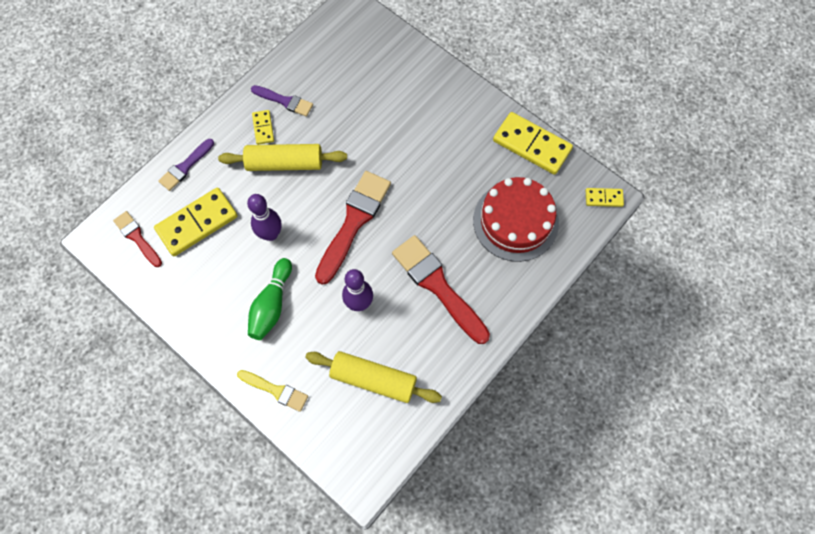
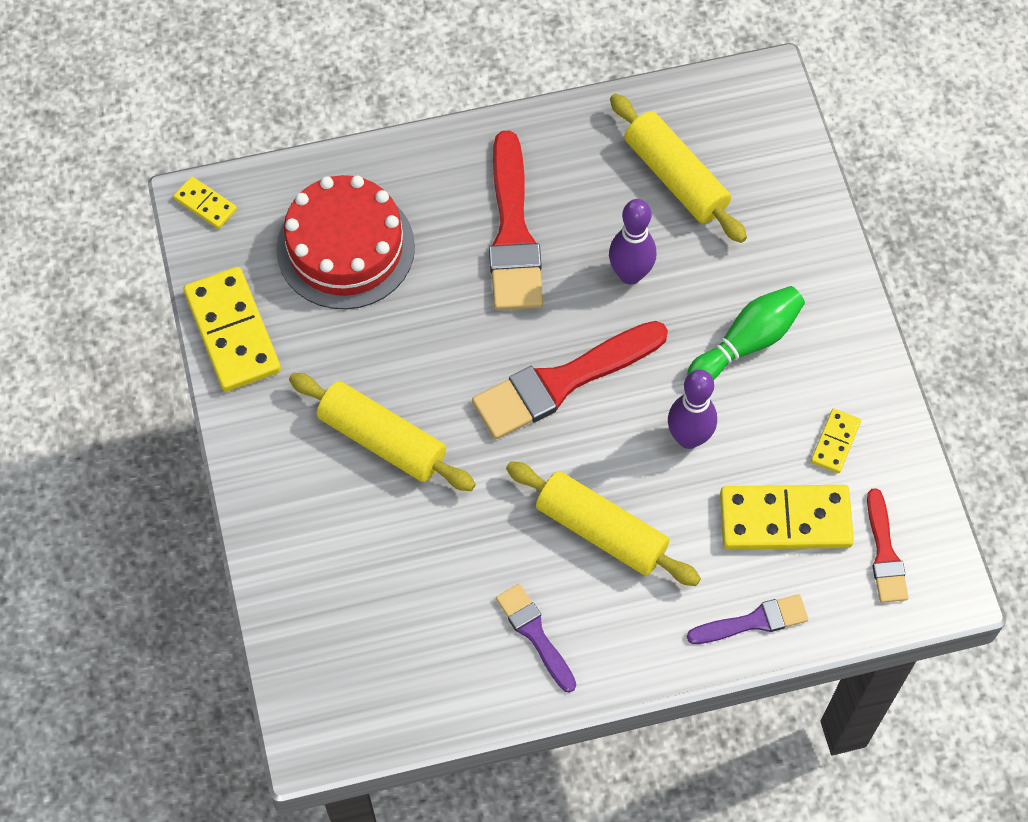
camera: 145 degrees left, 5 degrees down
yellow brush [237,370,308,412] -> none
yellow domino [252,110,274,145] -> yellow domino moved to [811,408,861,473]
none -> yellow rolling pin [289,373,476,491]

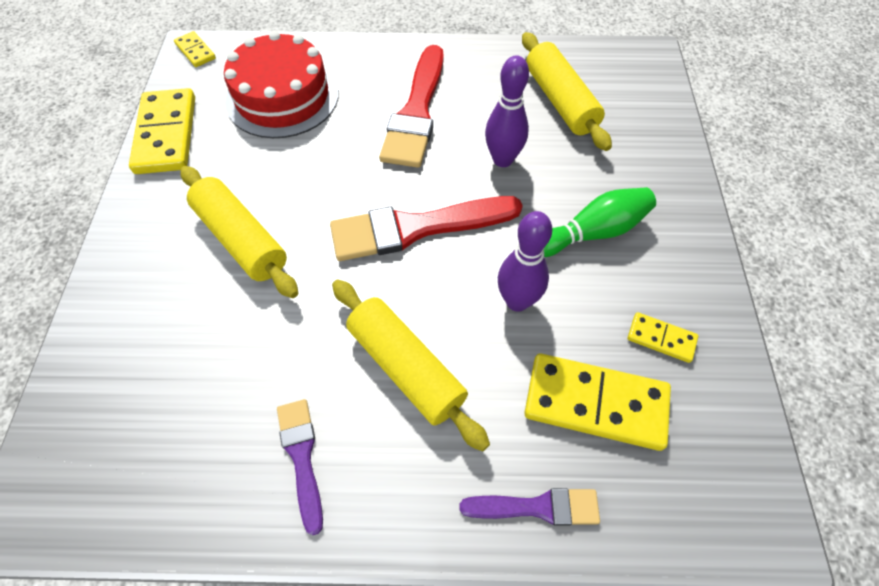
camera: 15 degrees right, 5 degrees down
yellow domino [811,408,861,473] -> yellow domino turned 75 degrees clockwise [628,312,698,363]
red brush [867,488,909,603] -> none

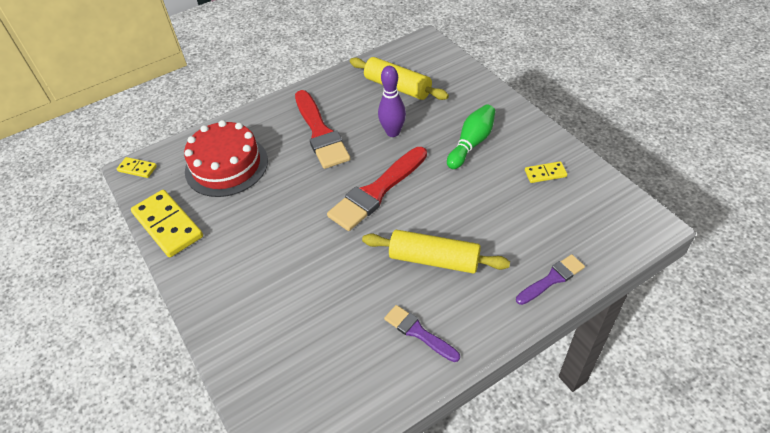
camera: 30 degrees left, 10 degrees down
yellow rolling pin [181,166,298,298] -> none
purple bowling pin [498,211,552,312] -> none
yellow domino [524,354,671,451] -> none

